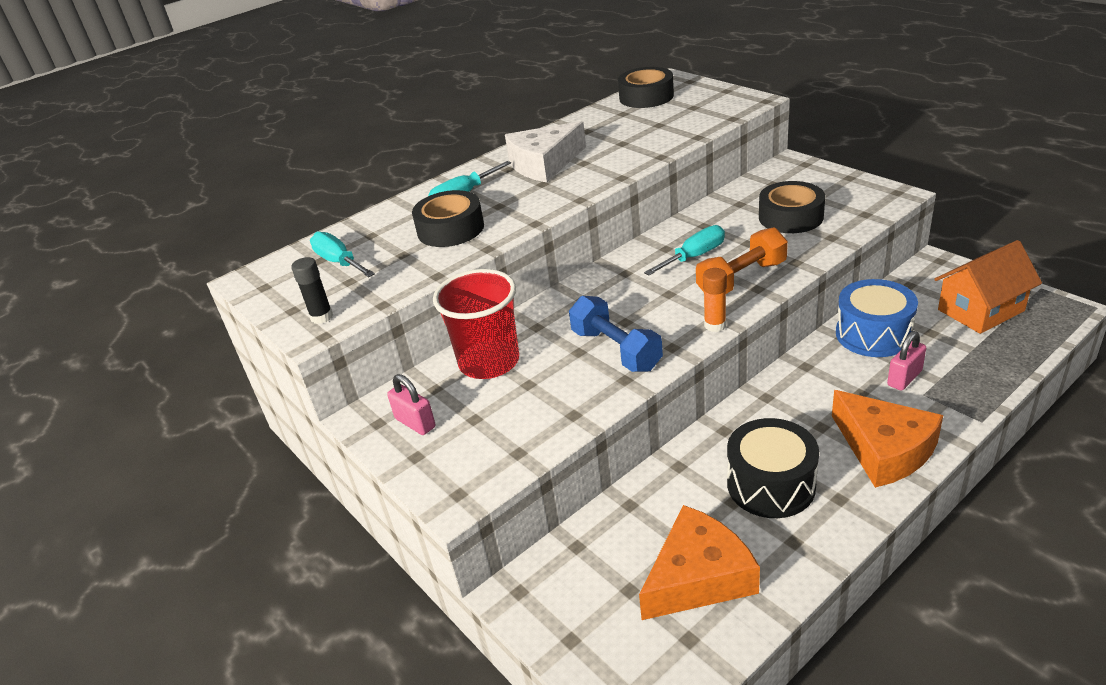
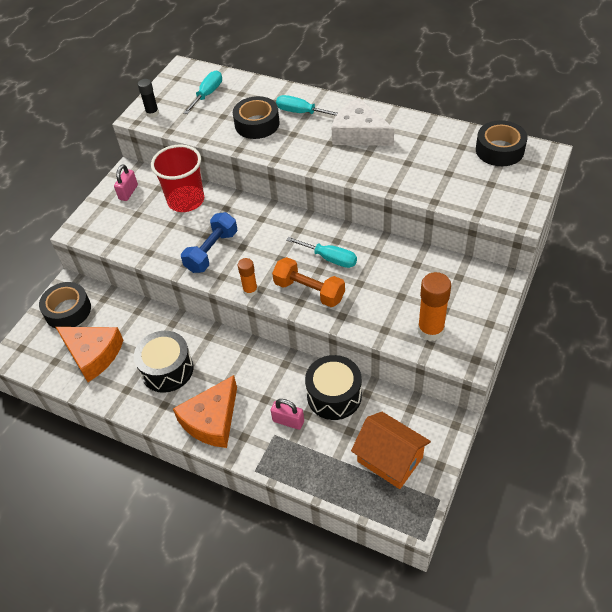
camera: 65 degrees right, 15 degrees up
black tape [759,181,825,233] -> black tape moved to [39,282,91,328]
blue drum [836,279,918,357] -> black drum [305,355,362,420]
none -> orange glue stick [418,272,451,341]

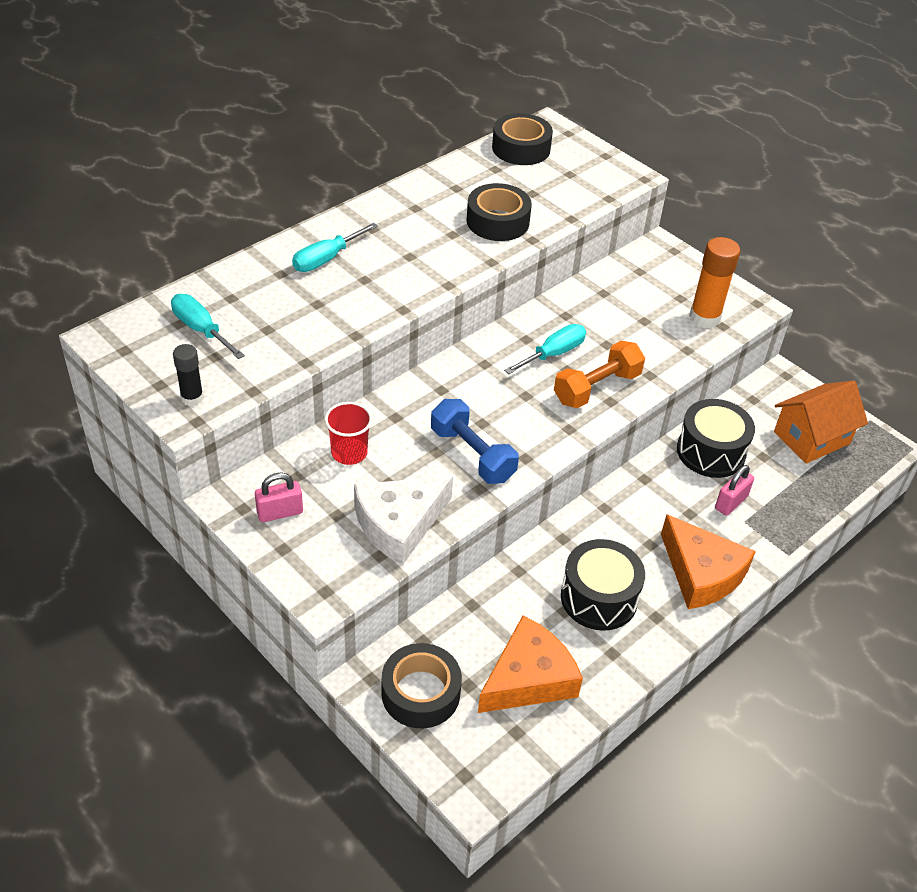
camera: 75 degrees left, 5 degrees down
pink padlock [114,164,138,201] -> pink padlock turned 60 degrees counterclockwise [255,472,303,522]
red cup [151,145,204,212] -> red cup [325,402,372,465], size x0.60
black tape [233,96,279,139] -> black tape moved to [467,183,532,241]
orange glue stick [238,258,258,297] -> none
white cheese [332,98,394,146] -> white cheese moved to [354,476,453,565]

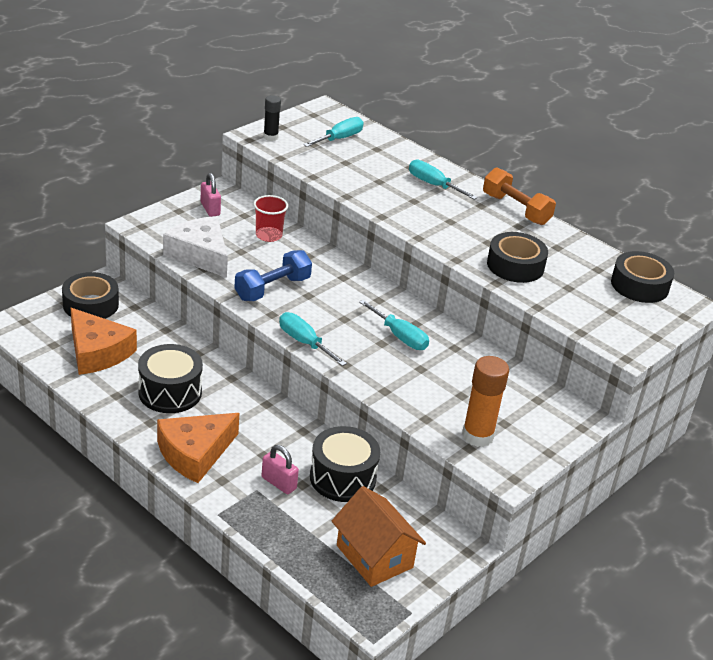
camera: 85 degrees right, 10 degrees down
orange dumbbell [554,341,645,408] -> orange dumbbell moved to [483,167,556,225]
none -> turquoise screwdriver [279,312,347,366]

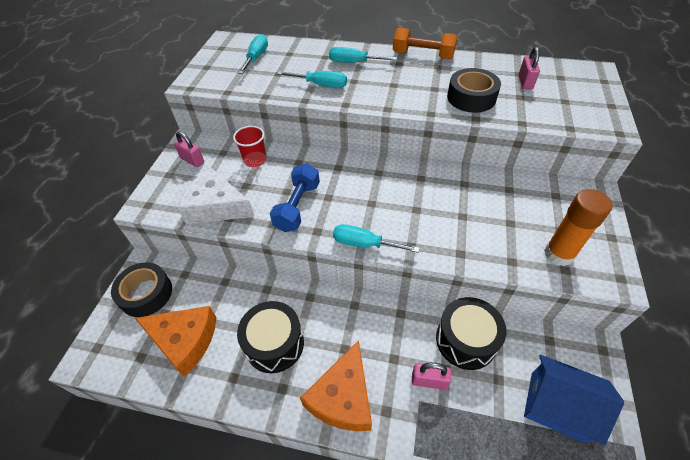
camera: 25 degrees left, 15 degrees up
black glue stick [263,95,281,141] -> none
orange house [332,486,426,587] -> blue house [524,355,624,445]
turquoise screwdriver [359,300,429,350] -> turquoise screwdriver moved to [277,71,347,88]
black tape [611,251,674,303] -> none
none -> pink padlock [519,47,540,90]

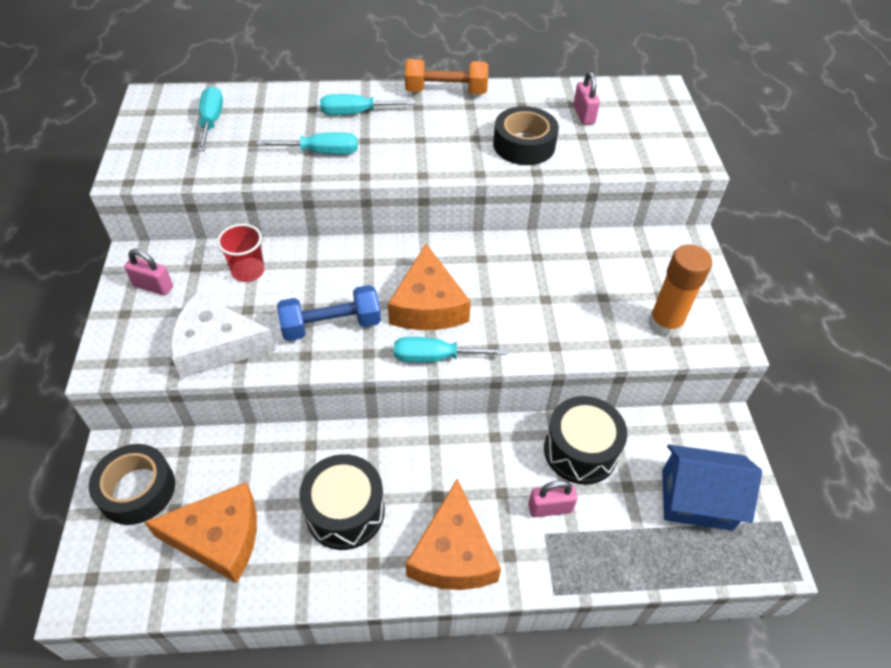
camera: 20 degrees left, 0 degrees up
blue dumbbell [270,163,320,232] -> blue dumbbell turned 75 degrees clockwise [277,285,381,341]
none -> orange cheese [388,244,471,330]

